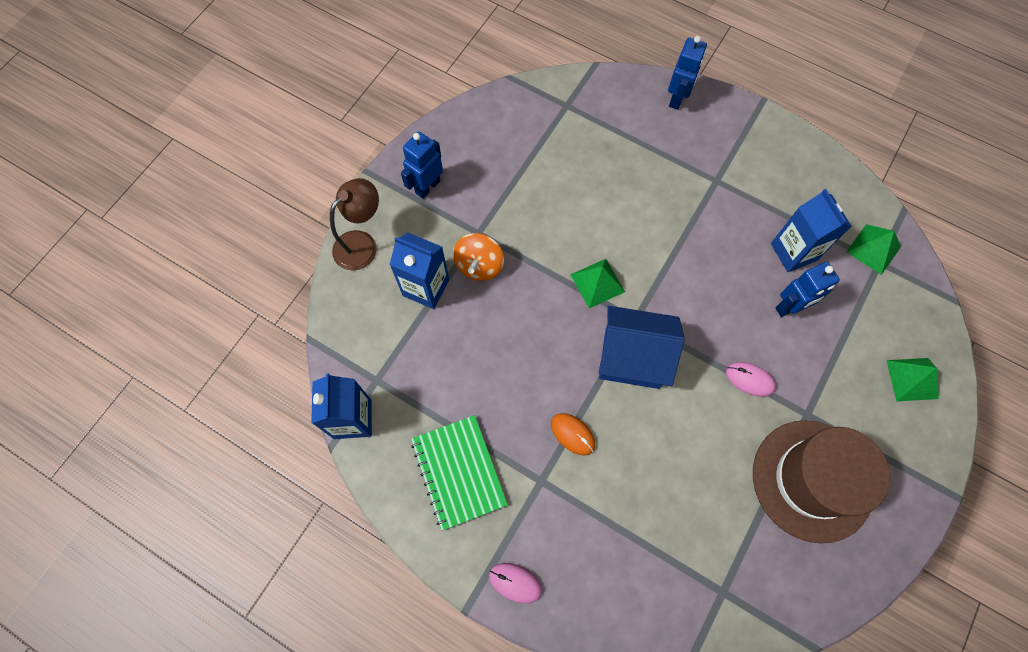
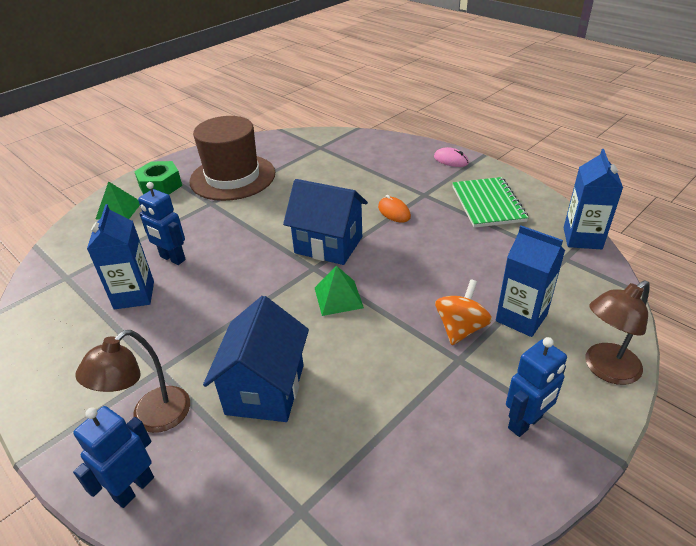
camera: 165 degrees left, 30 degrees down
pink mouse [726,362,776,397] -> none
blue robot [776,262,840,317] -> blue robot turned 135 degrees counterclockwise [138,182,186,265]
green pyramid [846,224,901,275] -> none
none -> brown lamp [75,330,190,433]
none -> green nut [134,161,182,195]
none -> blue house [203,296,309,422]

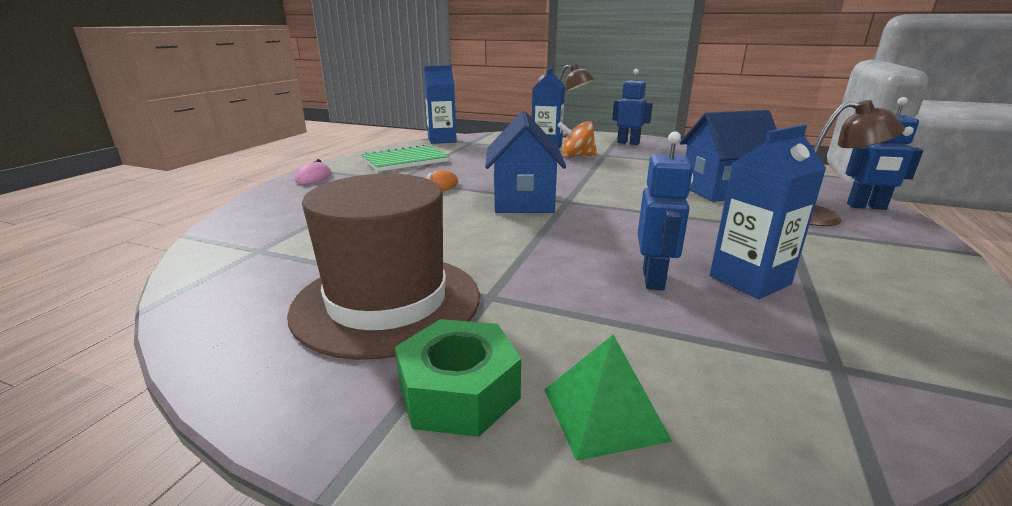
camera: 115 degrees left, 15 degrees down
green pyramid [315,266,364,316] -> none

